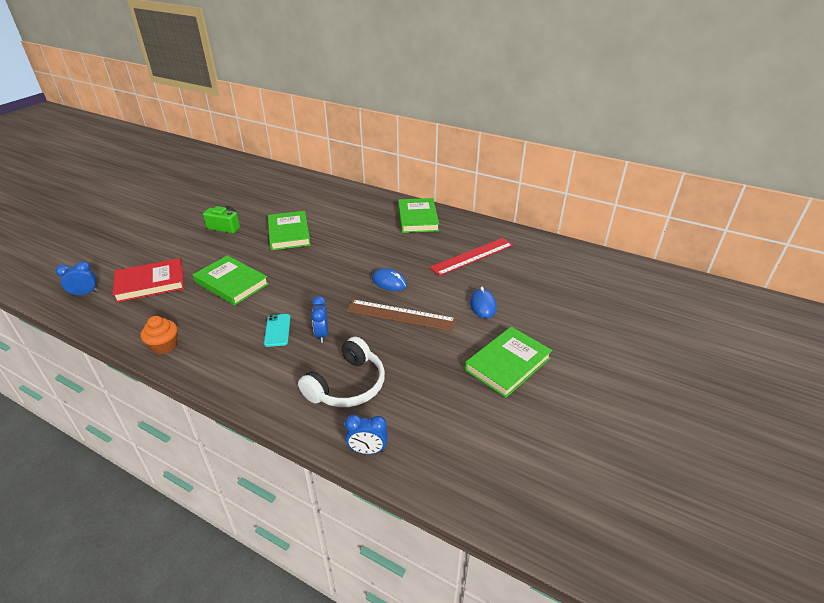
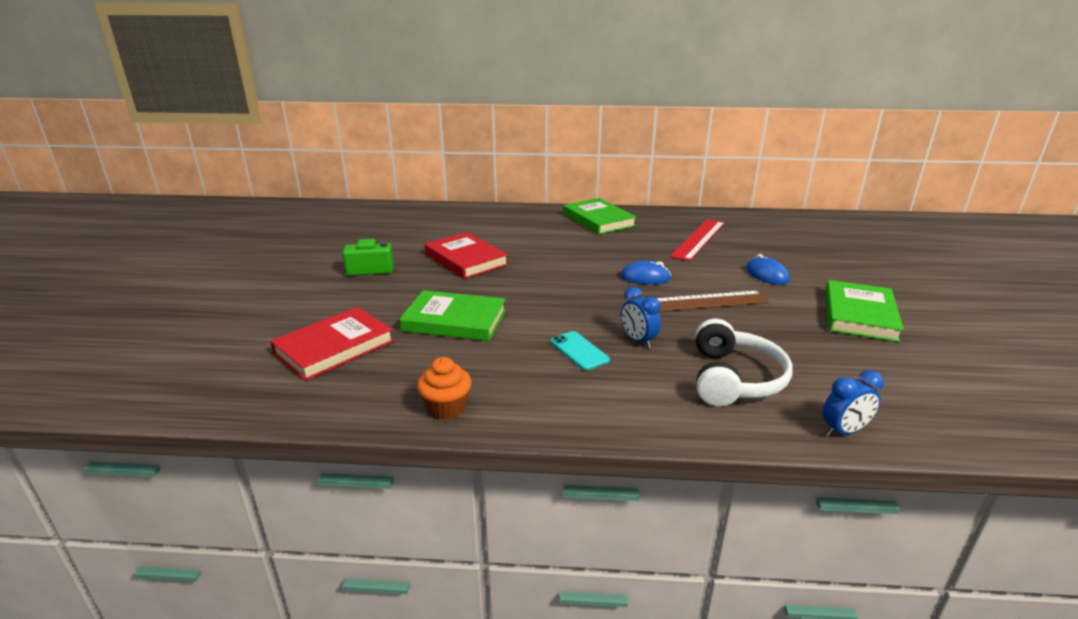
camera: 25 degrees left, 10 degrees down
blue clock [56,261,98,297] -> none
green book [268,211,311,250] -> red book [424,232,508,279]

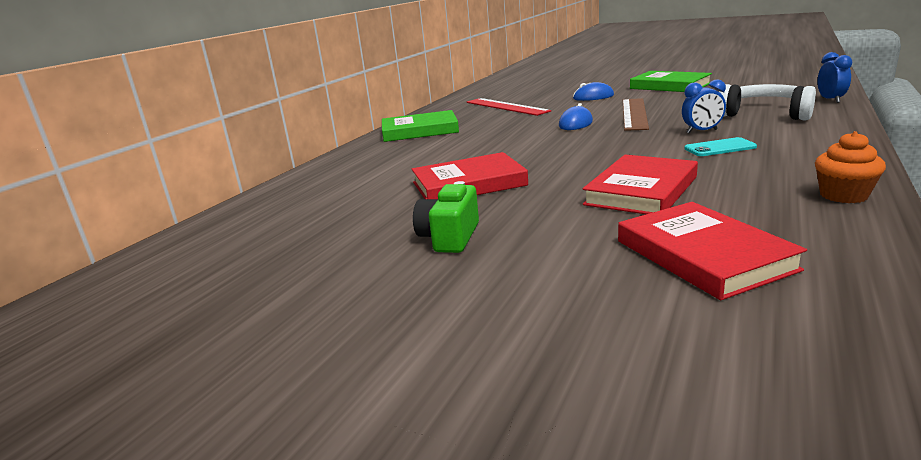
camera: 65 degrees left, 5 degrees down
green book [399,290,506,341] -> red book [583,154,698,214]

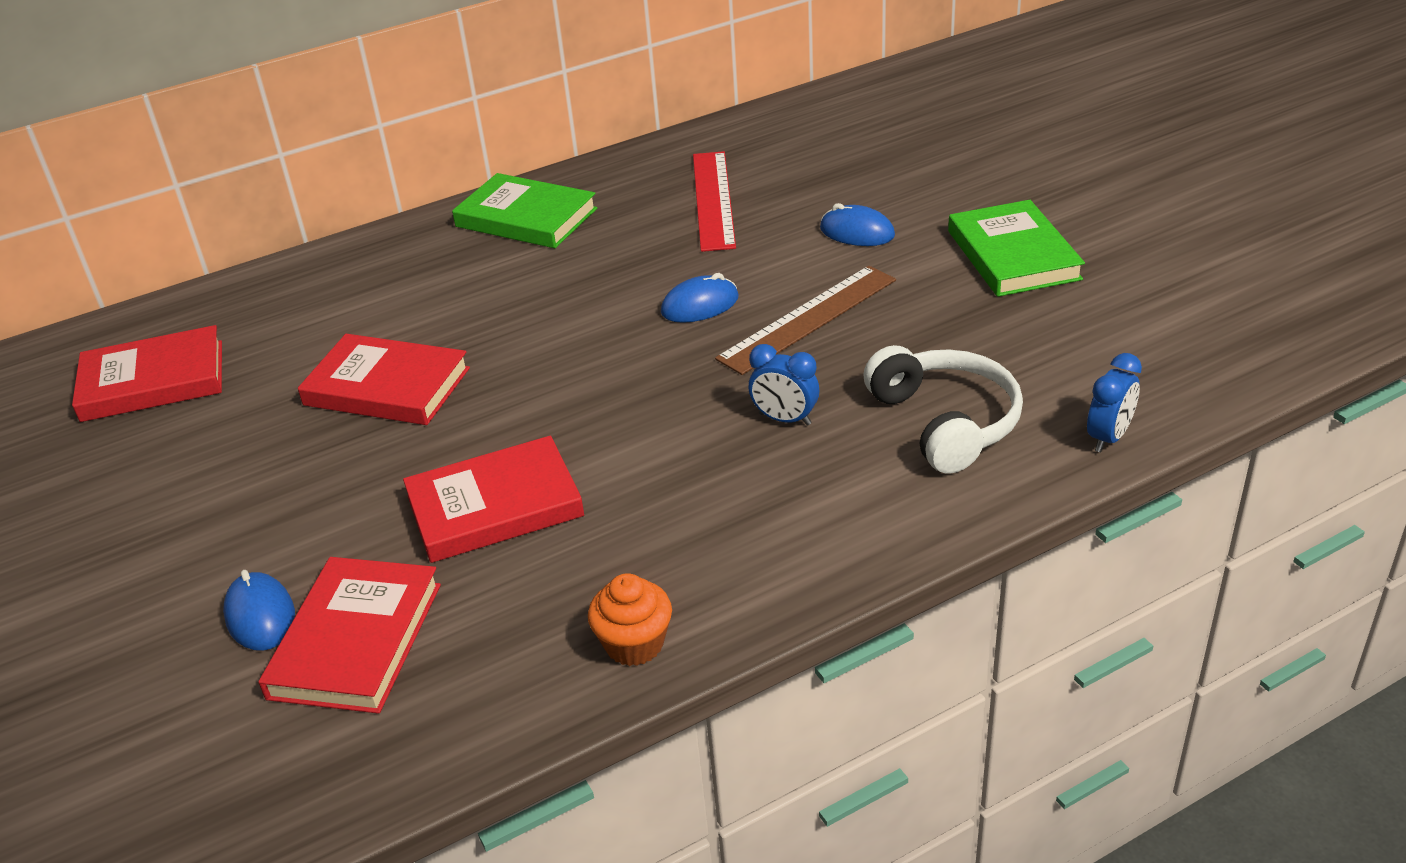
camera: 35 degrees right, 15 degrees up
green camera [413,181,479,253] -> none
turquoise phone [684,137,757,156] -> none
none -> red book [72,325,222,422]
none -> blue mouse [223,570,295,651]

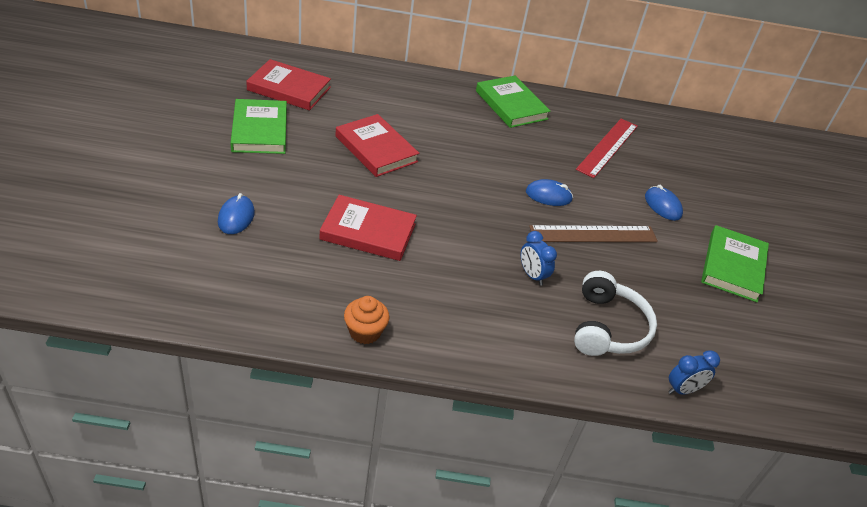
camera: 25 degrees right, 5 degrees up
red book [258,557,441,714] -> none
none -> green book [231,99,287,154]

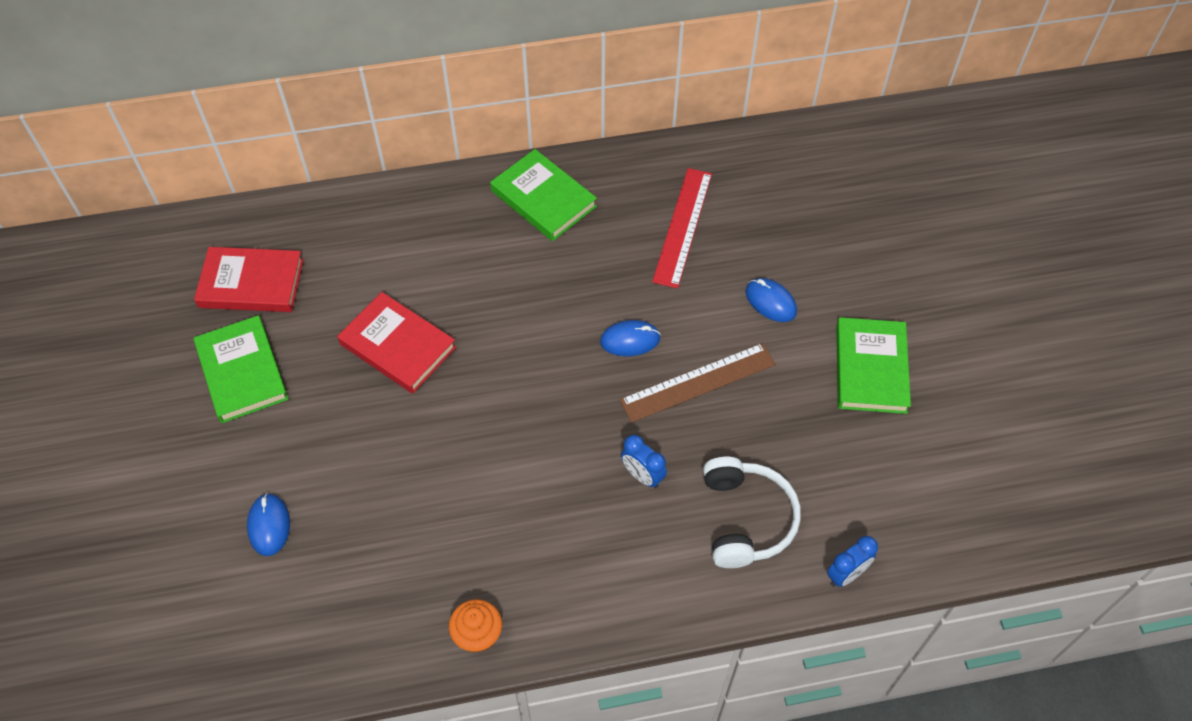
camera: 10 degrees left, 15 degrees up
red book [319,195,417,261] -> none

